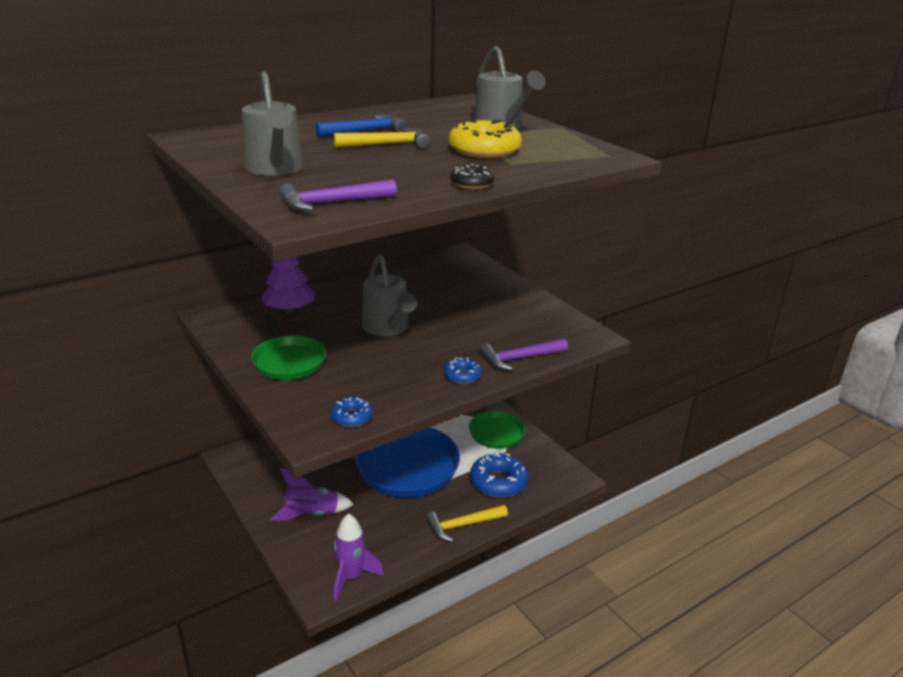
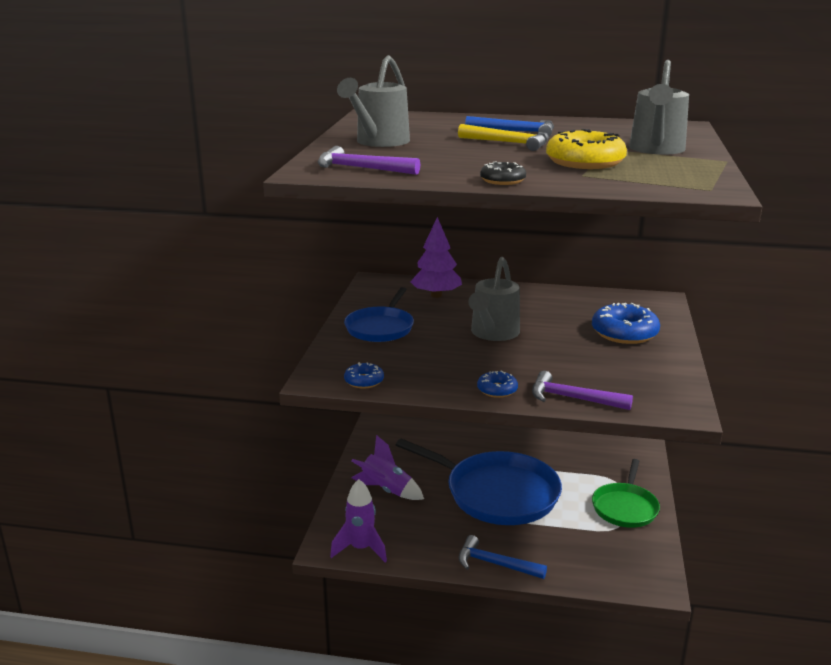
camera: 45 degrees right, 5 degrees down
green pan [251,313,326,380] -> blue pan [344,287,414,342]
yellow hammer [426,505,508,542] -> blue hammer [459,535,547,579]
blue donut [470,453,529,498] -> blue donut moved to [592,303,660,344]

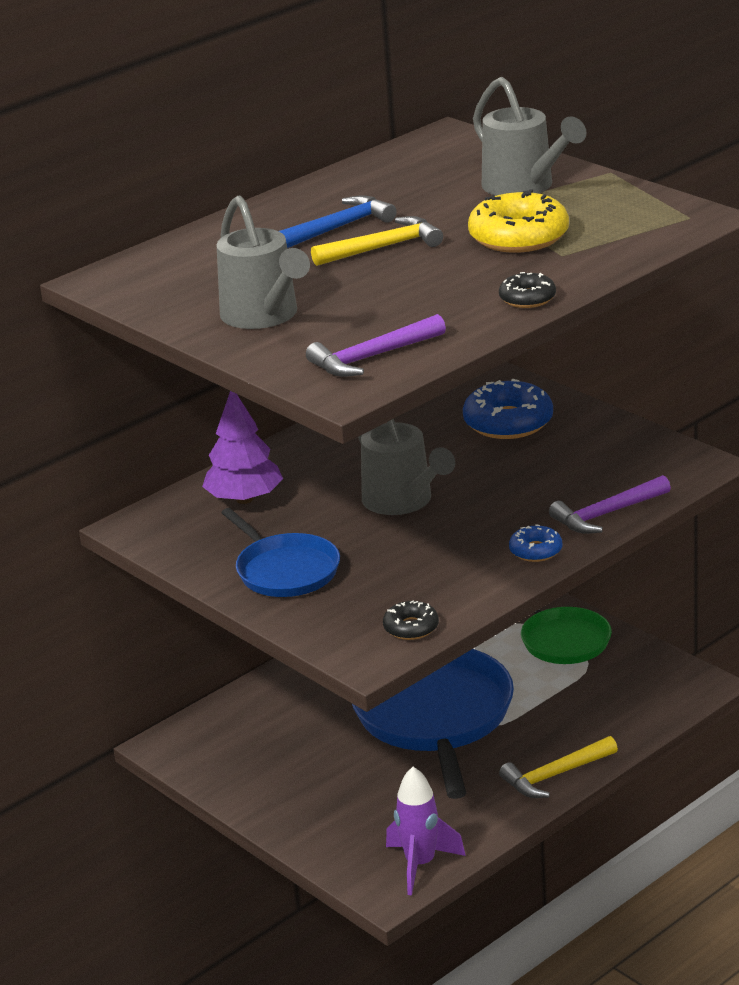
camera: 50 degrees left, 5 degrees up
blue donut [344,362,384,389] -> black donut [383,600,439,640]
purple rocket [351,435,424,500] -> none
blue pan [396,438,562,525] -> blue pan turned 75 degrees counterclockwise [352,649,514,799]
blue hammer [459,535,547,579] -> yellow hammer [499,736,618,798]

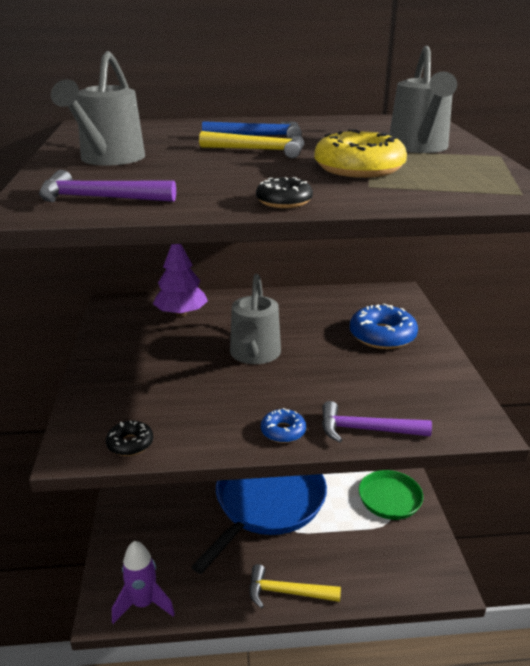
camera: 35 degrees right, 0 degrees up
blue pan [221,508,340,597] -> none

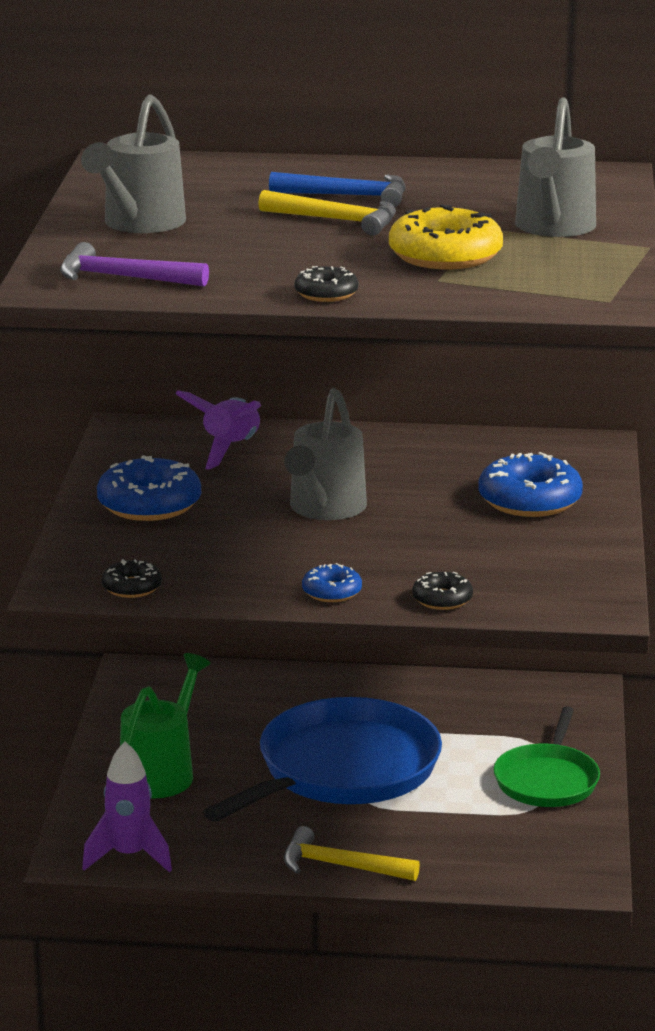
camera: 10 degrees right, 5 degrees down
purple tree [153,244,208,317] -> purple rocket [175,390,261,469]
purple hammer [322,401,432,442] -> black donut [412,572,473,610]
none -> blue donut [97,455,201,521]
none -> green watering can [120,653,211,798]

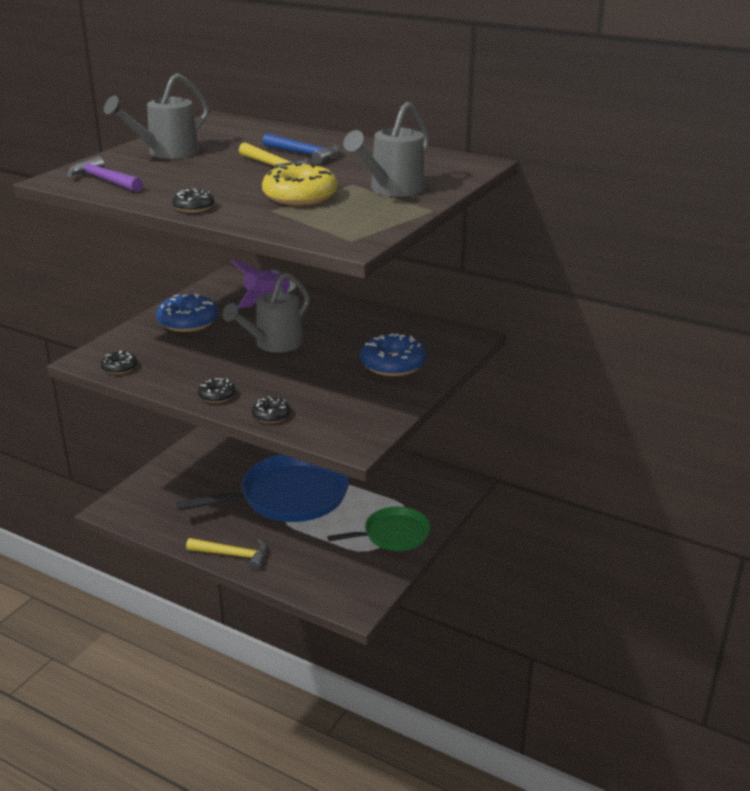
camera: 25 degrees right, 5 degrees up
purple rocket [82,742,172,873] -> none
green watering can [120,653,211,798] -> none
yellow hammer [284,826,420,881] -> yellow hammer turned 150 degrees clockwise [186,538,267,570]
blue donut [302,563,362,602] -> black donut [198,378,236,403]
green pan [493,707,600,807] -> green pan turned 150 degrees counterclockwise [327,507,430,551]

